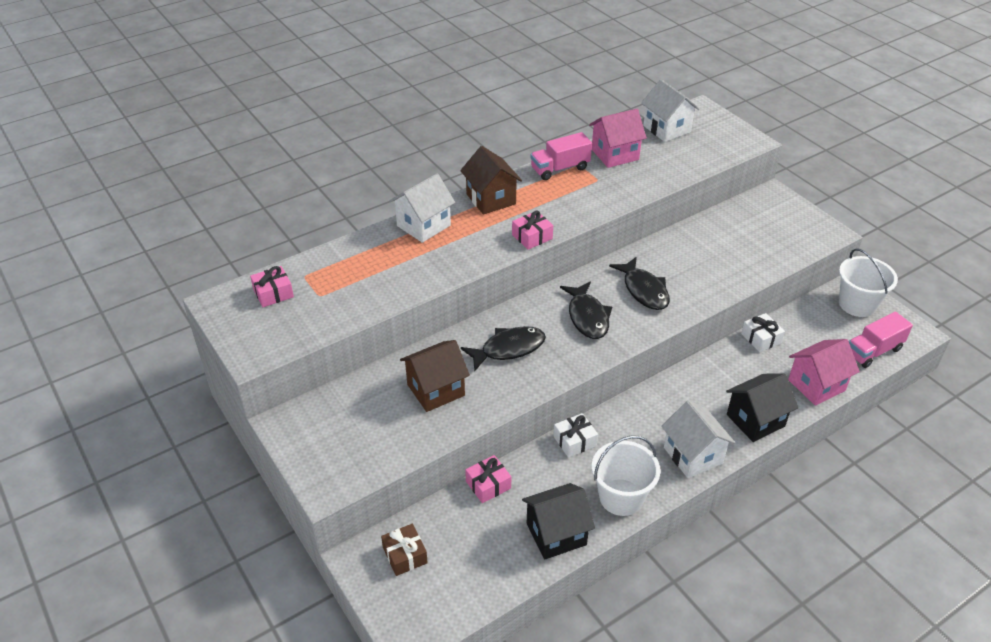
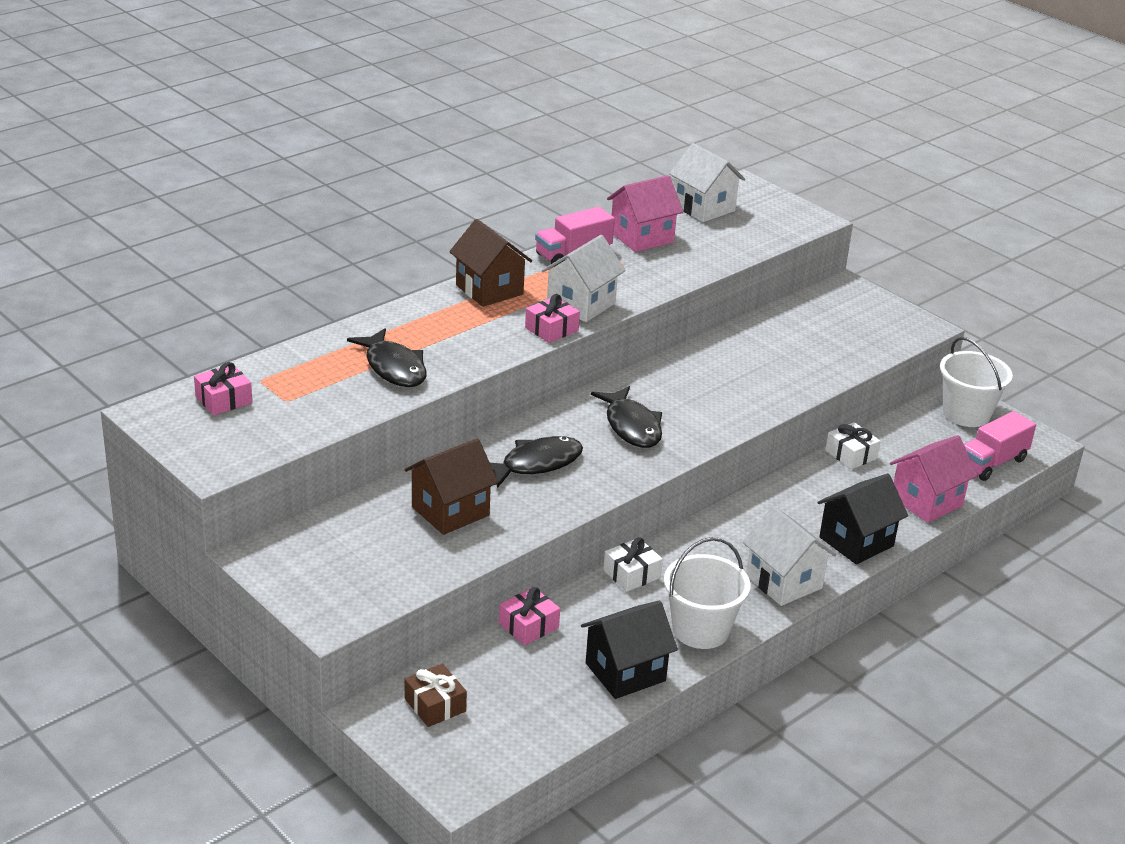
camera: 10 degrees left, 10 degrees down
white house [389,173,455,243] -> white house moved to [541,235,626,322]
black fish [609,257,670,310] -> black fish moved to [347,328,427,387]

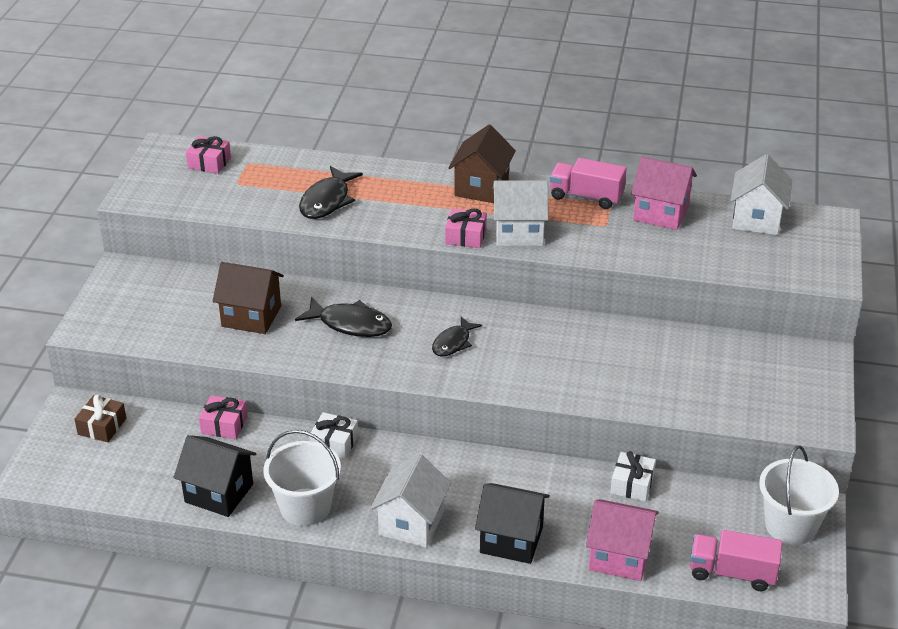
camera: 55 degrees right, 5 degrees up
black fish [591,386,662,448] -> black fish [432,317,482,357], size x0.66

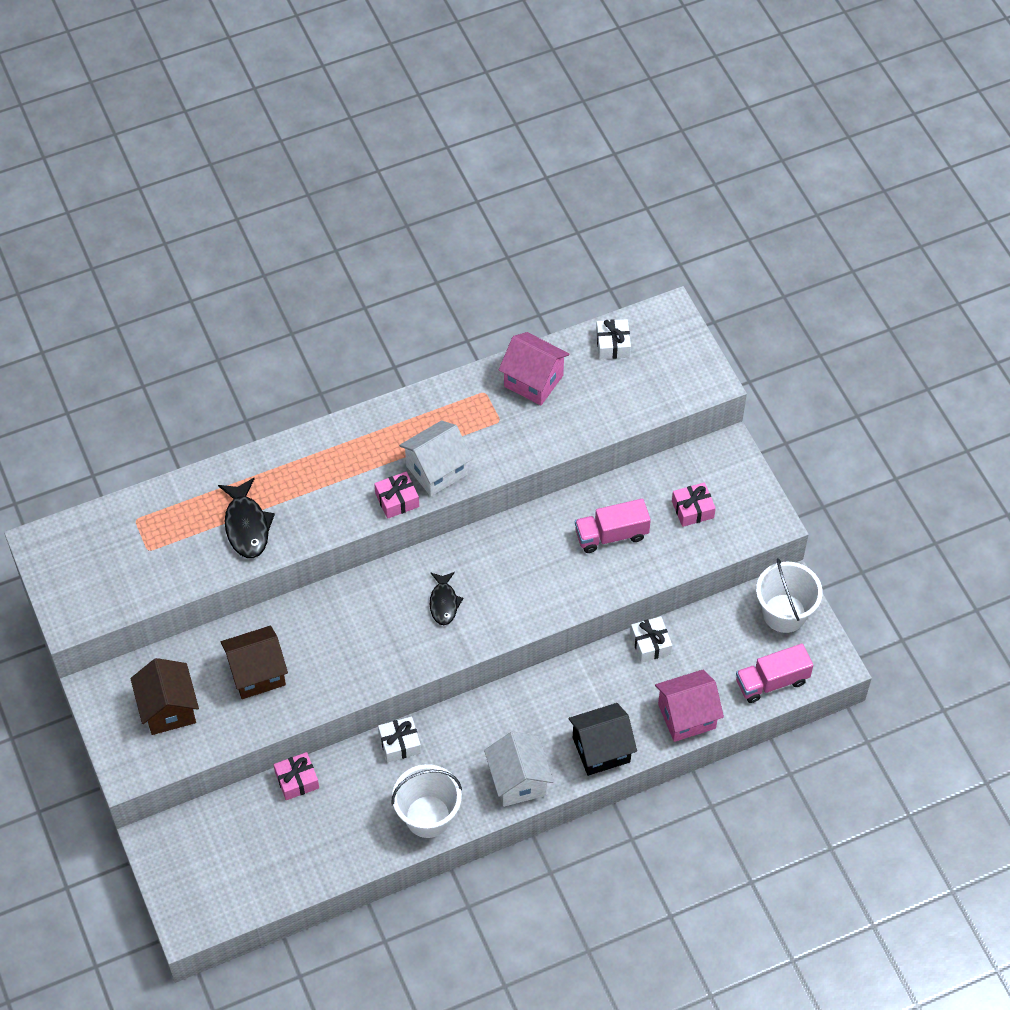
camera: 35 degrees left, 20 degrees up
brown gift [74,394,126,442] -> none
black house [174,435,256,517] -> none
pink gift [186,136,231,174] -> pink gift moved to [672,482,716,527]
black fish [295,297,392,337] -> none
brown house [448,125,516,203] -> brown house moved to [130,658,199,735]
pink truck [550,158,627,209] -> pink truck moved to [575,499,651,553]
pink house [631,157,697,230] -> pink house turned 45 degrees clockwise [499,332,570,405]
white house [730,154,792,235] -> white gift [596,319,631,359]

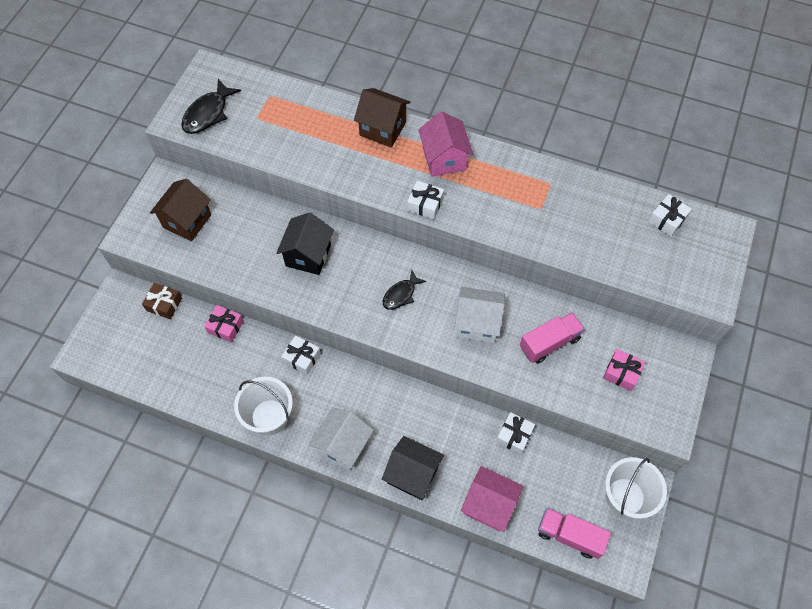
camera: 45 degrees right, 5 degrees up
black fish [218,478,275,558] -> black fish moved to [181,79,241,134]
brown house [221,626,288,699] -> brown house moved to [354,88,410,148]
pink gift [374,472,419,519] -> white gift [407,181,444,219]
white house [399,420,473,496] -> white house moved to [454,287,505,343]
pink house [499,332,570,405] -> pink house moved to [418,112,473,177]
pink truck [575,499,651,553] -> pink truck turned 120 degrees clockwise [520,312,585,363]
none -> brown gift [142,283,182,319]
none -> black house [276,212,334,275]

